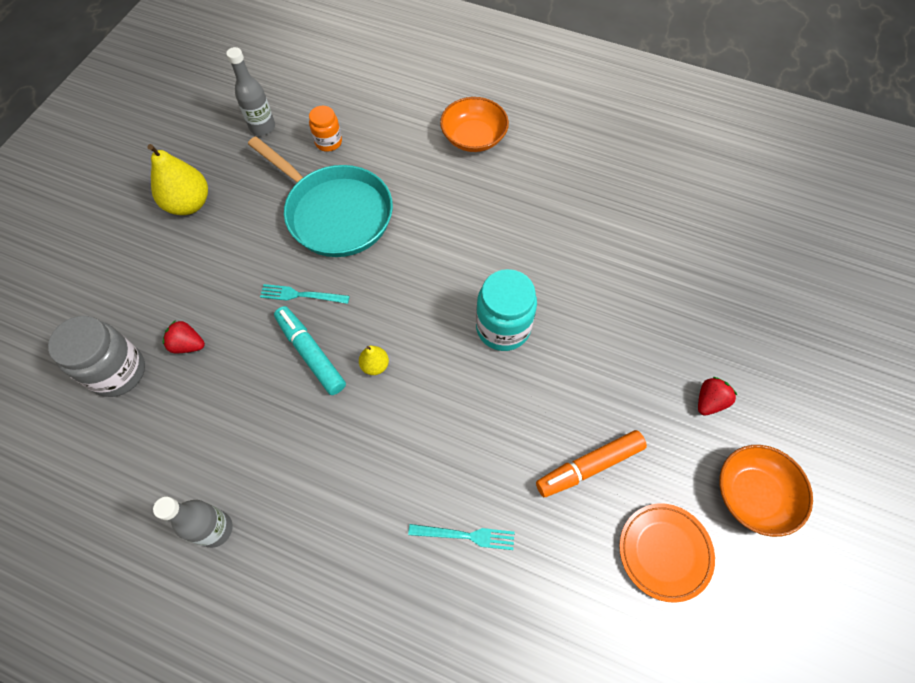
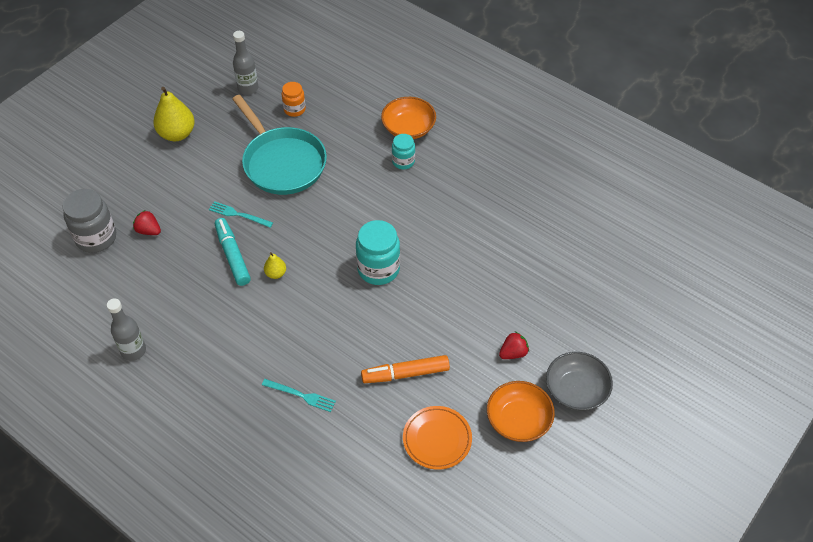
camera: 15 degrees right, 10 degrees down
none -> turquoise jar [392,134,415,169]
none -> grey bowl [546,352,613,411]

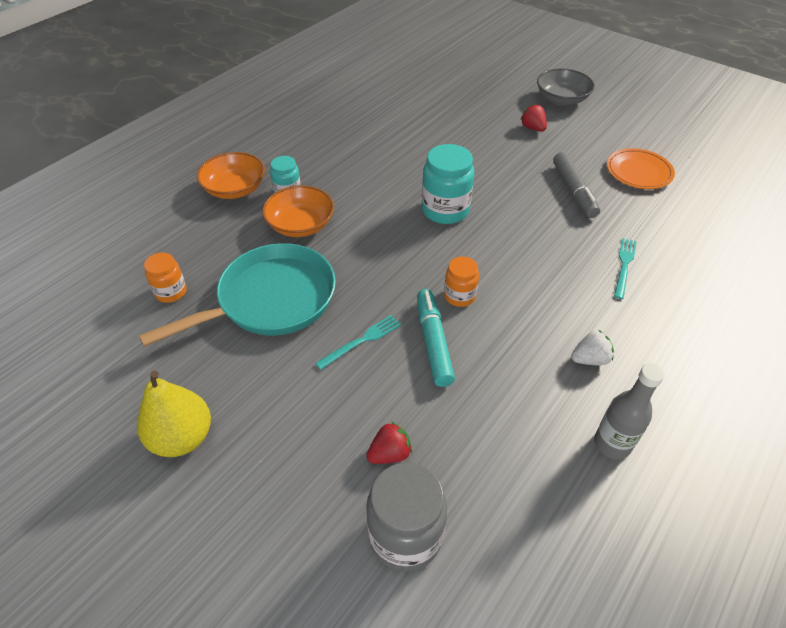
camera: 90 degrees left, 5 degrees down
red strawberry [133,210,161,235] -> red strawberry turned 150 degrees counterclockwise [366,421,412,464]
turquoise fork [209,201,273,228] -> turquoise fork turned 150 degrees counterclockwise [315,315,401,370]
turquoise marker [215,218,251,286] -> turquoise marker turned 105 degrees clockwise [417,289,455,387]
grey bottle [233,31,259,95] -> none
yellow pear [264,252,286,279] -> orange jar [444,256,479,307]
orange marker [361,355,450,383] -> grey marker [553,152,600,218]
orange bowl [487,381,555,442] -> orange bowl moved to [262,185,334,237]
none -> white strawberry [571,330,614,365]

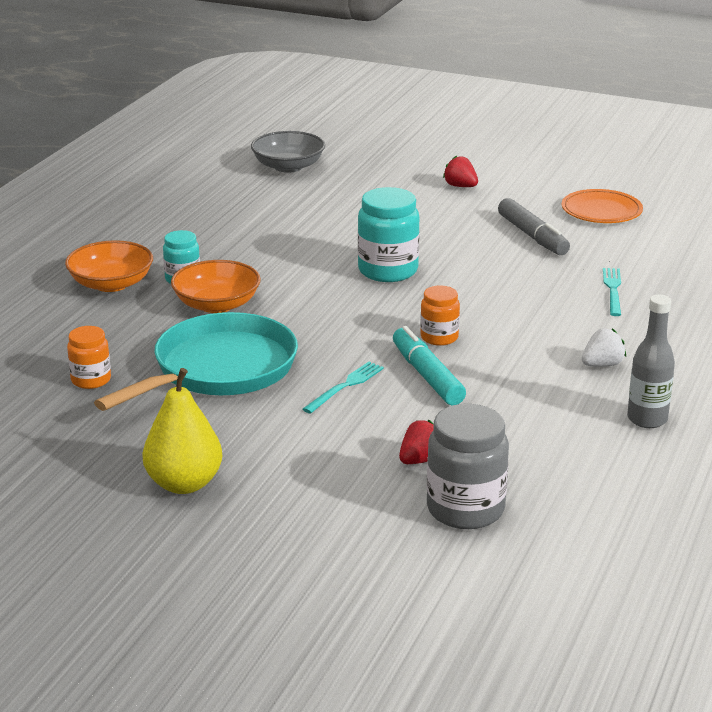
camera: 15 degrees left, 20 degrees down
grey bowl [537,68,595,105] -> grey bowl moved to [251,131,325,173]

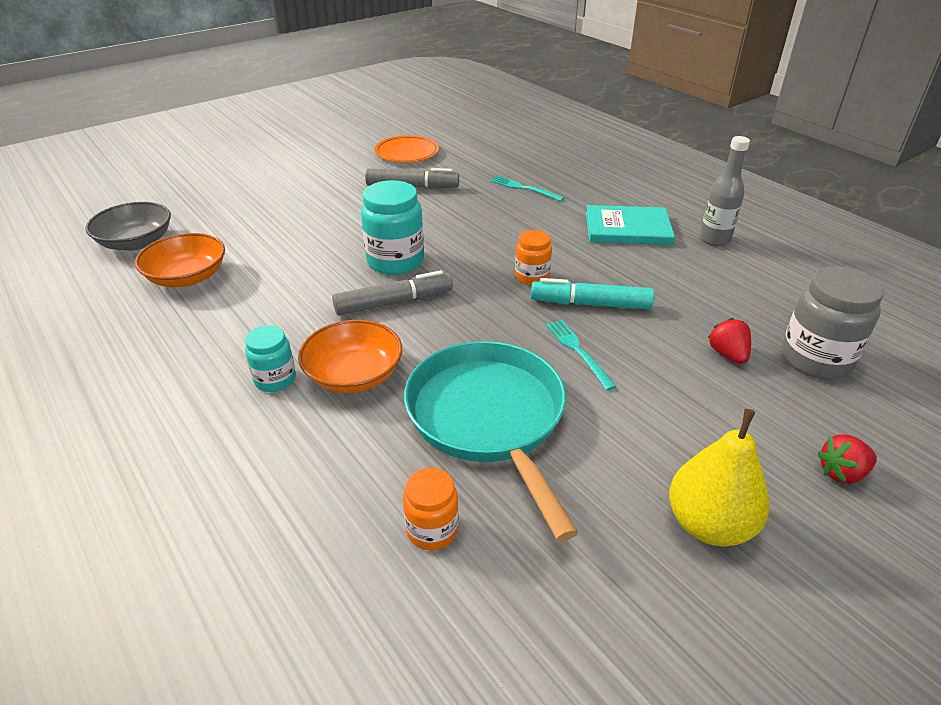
camera: 60 degrees left, 10 degrees up
orange bowl [65,240,153,292] -> orange bowl moved to [135,233,225,287]
red strawberry [443,155,478,187] -> red strawberry moved to [818,434,877,484]
white strawberry [582,328,626,367] -> turquoise book [586,205,675,245]
none -> grey marker [332,270,453,316]

